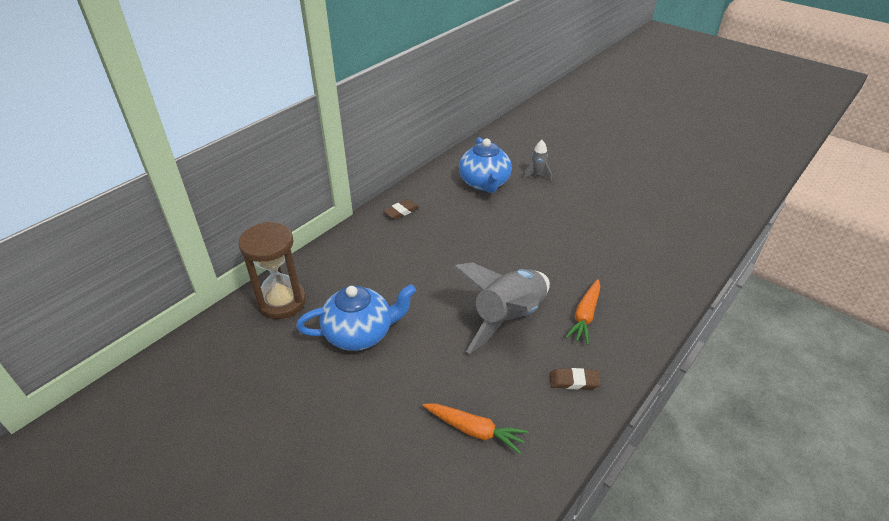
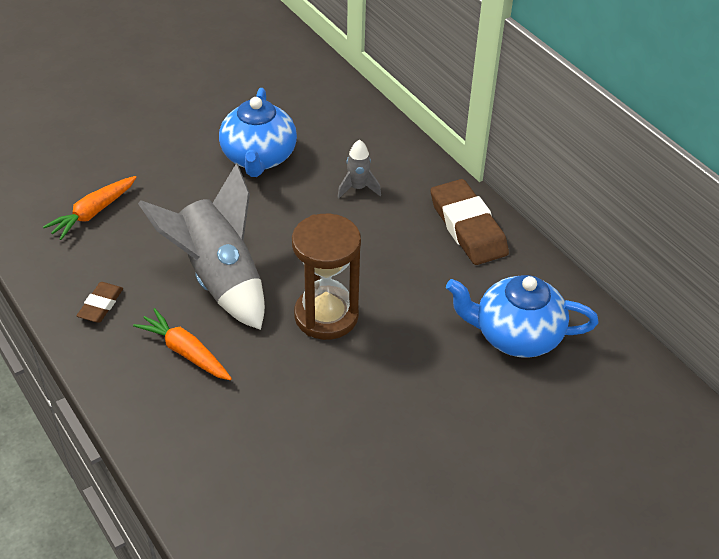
camera: 105 degrees right, 5 degrees up
brown hourglass [238,222,306,319] -> brown hourglass moved to [292,214,361,340]
brown eraser [383,199,419,220] -> brown eraser [431,179,509,265], size x1.94
grey rocket [523,140,552,182] -> grey rocket moved to [337,139,381,199]

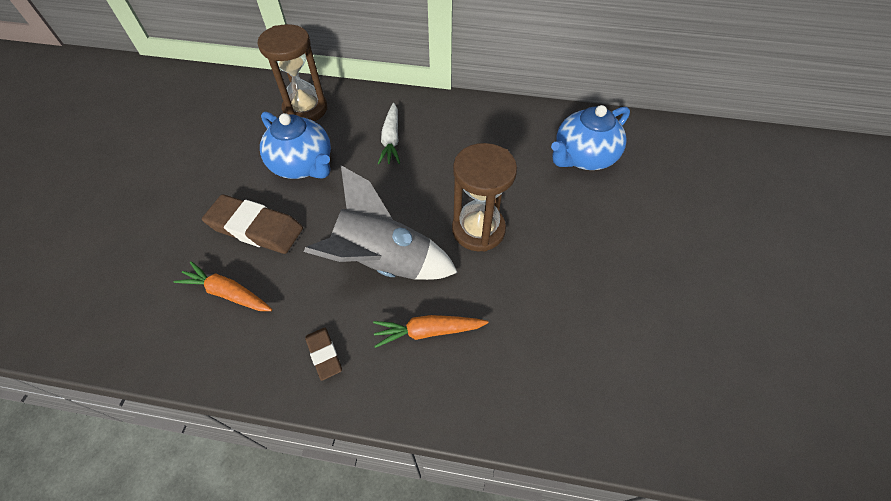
camera: 45 degrees left, 10 degrees up
orange carrot [43,176,137,240] -> orange carrot turned 120 degrees clockwise [174,261,272,311]
grey rocket [337,139,381,199] -> white carrot [378,103,400,164]
brown eraser [431,179,509,265] -> brown eraser moved to [202,195,303,254]
none -> brown hourglass [258,24,327,121]

